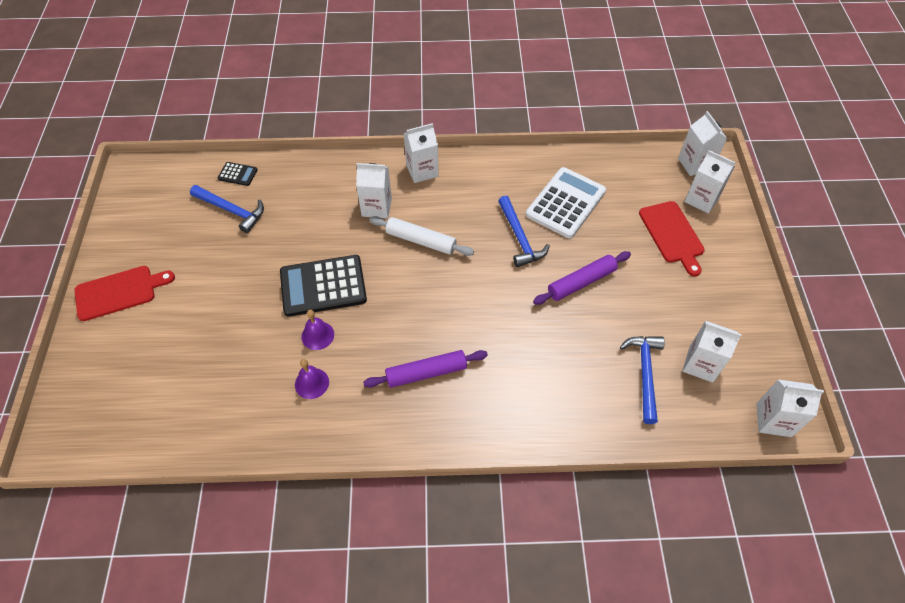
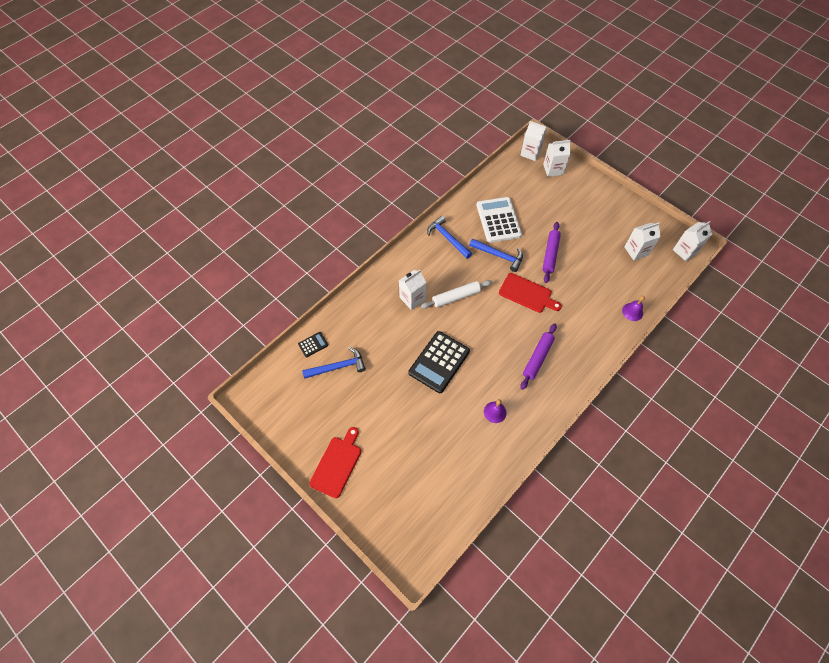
camera: 45 degrees left, 5 degrees up
purple bell [301,310,334,350] -> purple bell moved to [622,296,645,321]
white carton [404,123,439,183] -> none
blue hammer [620,336,665,424] -> blue hammer moved to [427,216,472,259]
red cutting board [639,201,705,276] -> red cutting board moved to [499,273,562,313]

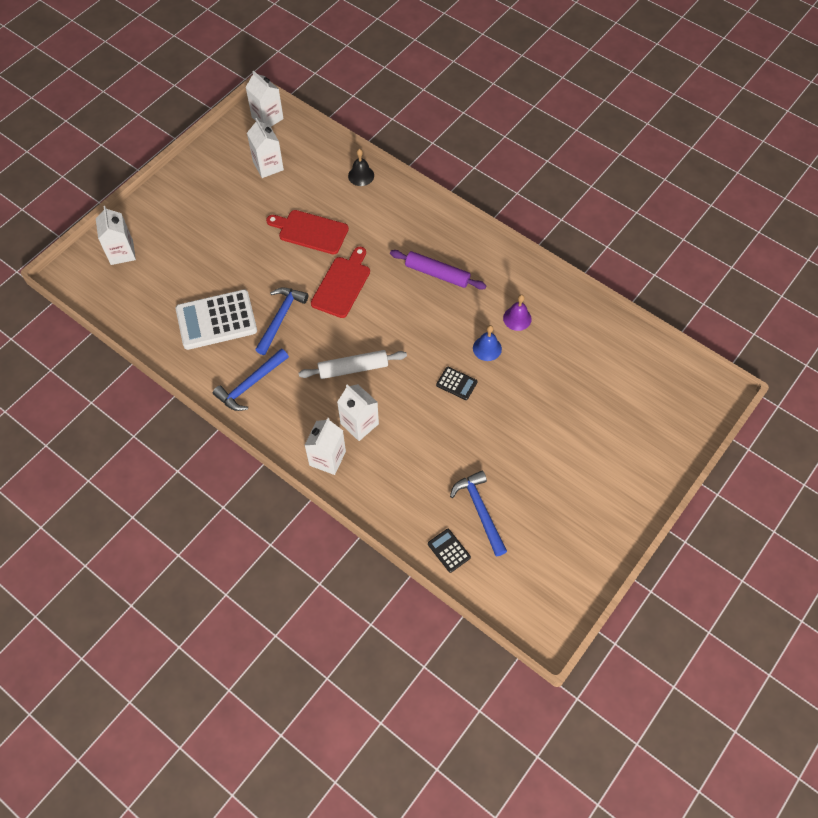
camera: 95 degrees left, 0 degrees up
red cutting board [309,427,361,498] -> red cutting board moved to [266,210,349,255]
black calculator [408,331,470,393] -> black calculator [436,367,478,400], size x0.46
white rolling pin [421,280,492,309] -> white rolling pin turned 75 degrees counterclockwise [299,350,407,379]
white carton [520,121,547,161] -> white carton moved to [304,418,346,475]
purple rolling pin [542,222,561,283] -> none
purple bell [622,296,645,321] -> black bell [348,149,374,186]
none -> blue bell [473,325,502,361]

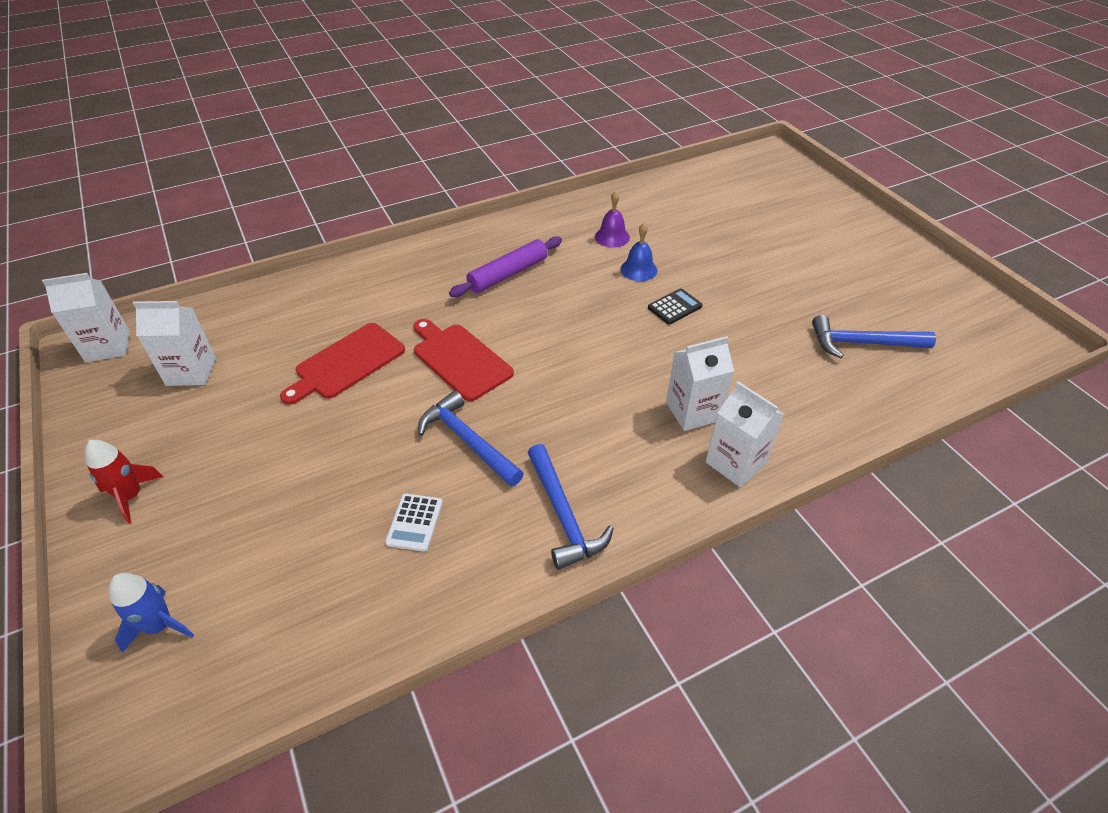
camera: 65 degrees left, 15 degrees down
white carton [96,206,136,265] -> blue rocket [109,573,194,653]
white calculator [176,289,257,350] -> white calculator [385,493,443,552], size x0.46
white rolling pin [299,350,407,379] -> none
black bell [348,149,374,186] -> none
black calculator [428,529,471,573] -> none
none -> red rocket [85,440,163,524]

